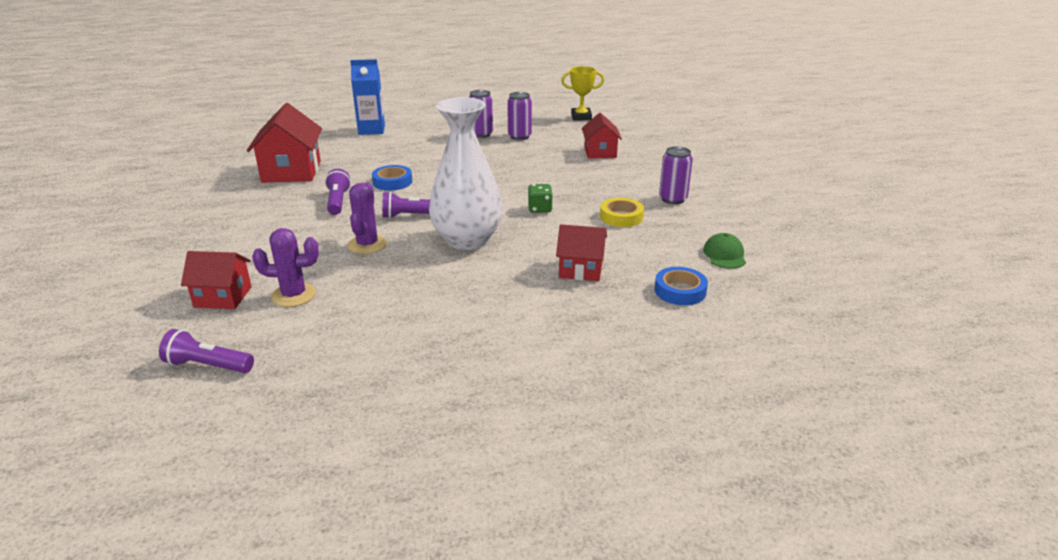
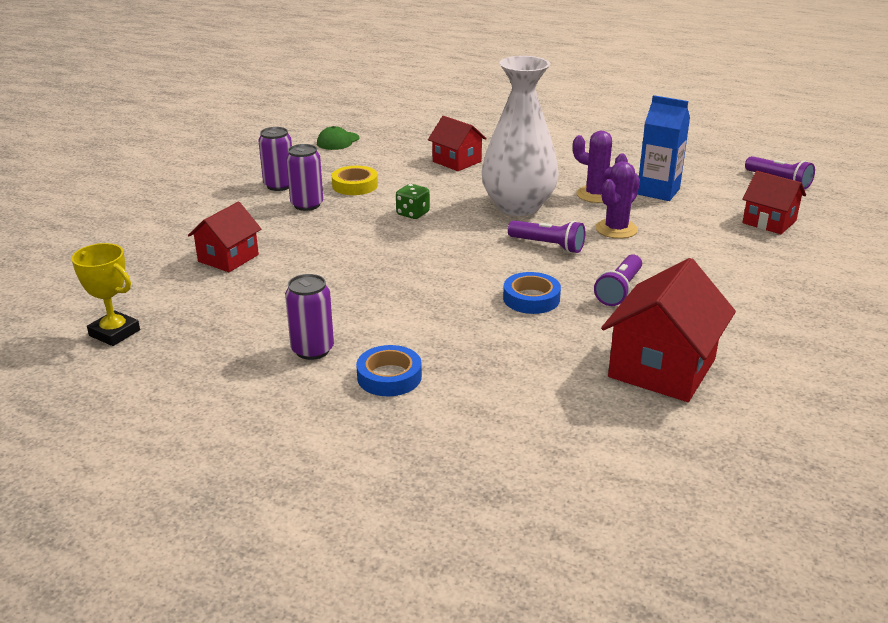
camera: 145 degrees left, 0 degrees up
purple cactus [252,228,319,307] -> purple cactus moved to [573,131,628,203]
blue carton [350,59,385,135] -> blue carton moved to [637,95,690,201]
purple can [507,92,532,140] -> purple can moved to [286,144,323,211]
blue tape [654,267,708,305] -> blue tape moved to [356,345,422,396]

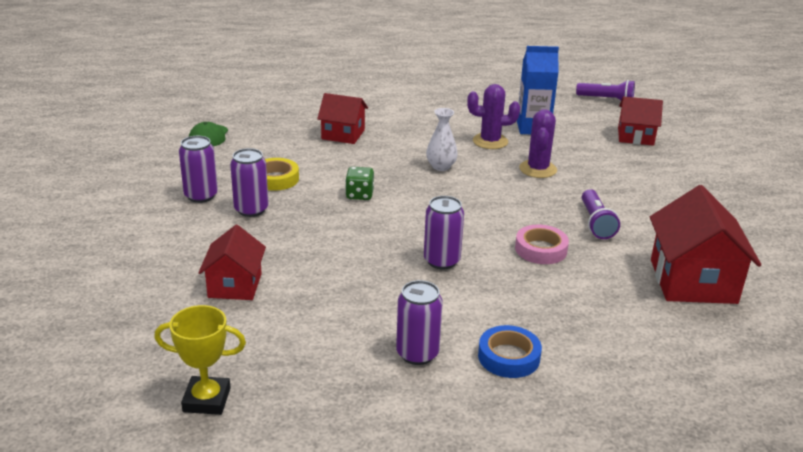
camera: 30 degrees left, 0 degrees up
white vase [482,56,559,216] -> white vase [426,108,458,171], size x0.44
blue tape [503,272,561,314] -> pink tape [515,225,569,264]
purple flashlight [508,220,585,253] -> none
none -> purple can [424,196,464,270]

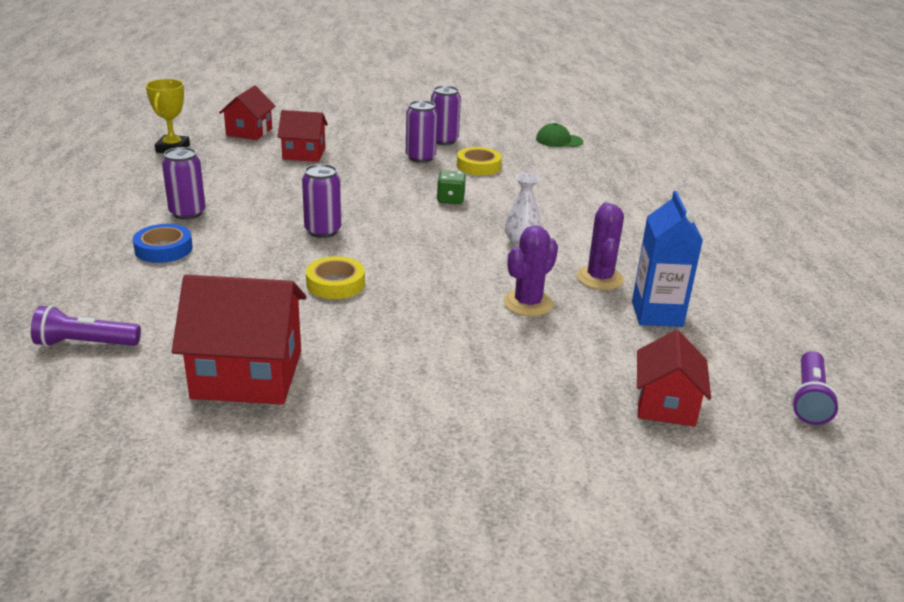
camera: 90 degrees right, 0 degrees up
red house [317,93,368,144] -> red house moved to [219,85,276,140]
pink tape [515,225,569,264] -> yellow tape [306,256,365,299]
purple cactus [519,109,557,178] -> purple cactus turned 60 degrees counterclockwise [503,225,558,316]
purple flashlight [582,189,620,239] -> purple flashlight moved to [31,305,141,347]

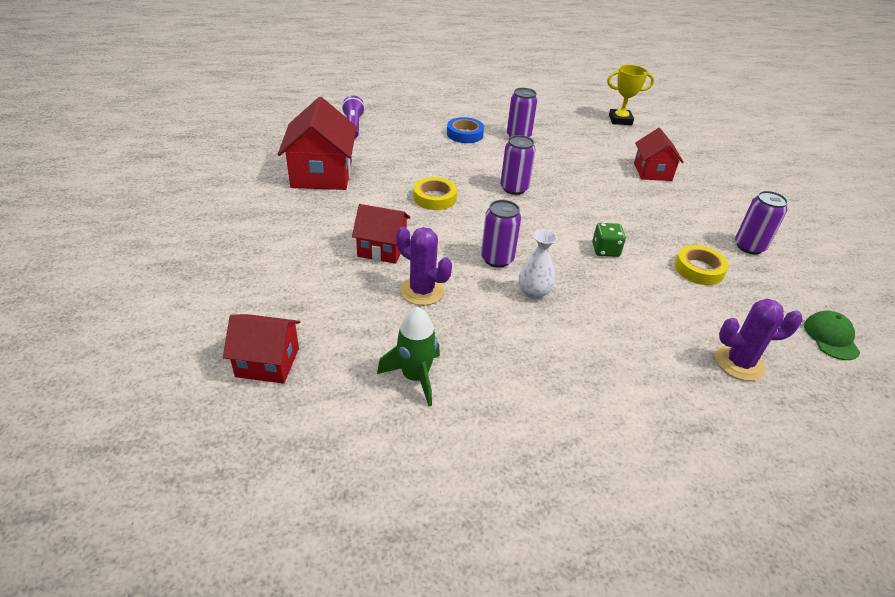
camera: 85 degrees right, 10 degrees up
red house [219,85,276,140] -> red house moved to [352,204,411,264]
purple can [406,100,438,163] -> purple can moved to [481,200,521,268]
purple cactus [577,202,624,290] -> purple cactus moved to [715,299,803,381]
blue carton [632,191,703,327] -> green rocket [377,307,440,406]
purple flashlight [791,351,839,425] -> none

